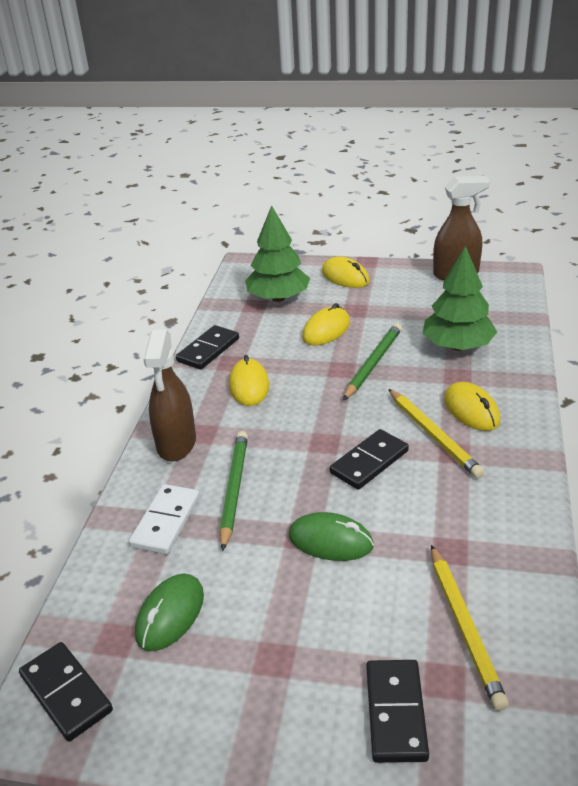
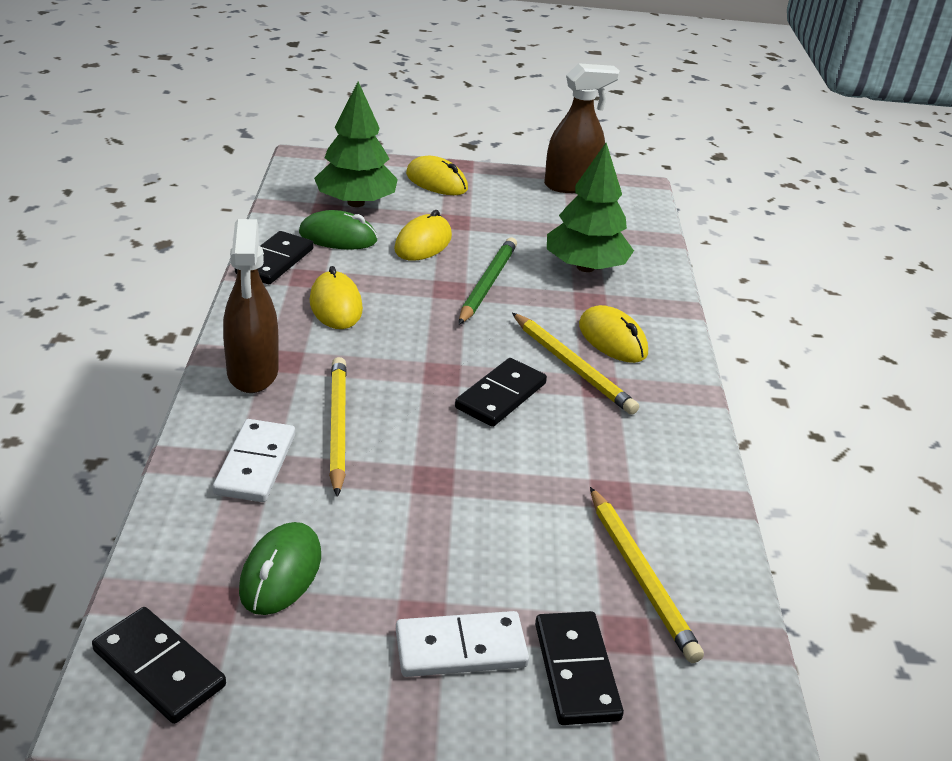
camera: 15 degrees left, 0 degrees up
green pencil [220,431,248,551] -> yellow pencil [329,357,347,497]
green mouse [288,512,374,561] -> green mouse moved to [299,210,378,250]
none -> white domino [396,611,529,677]

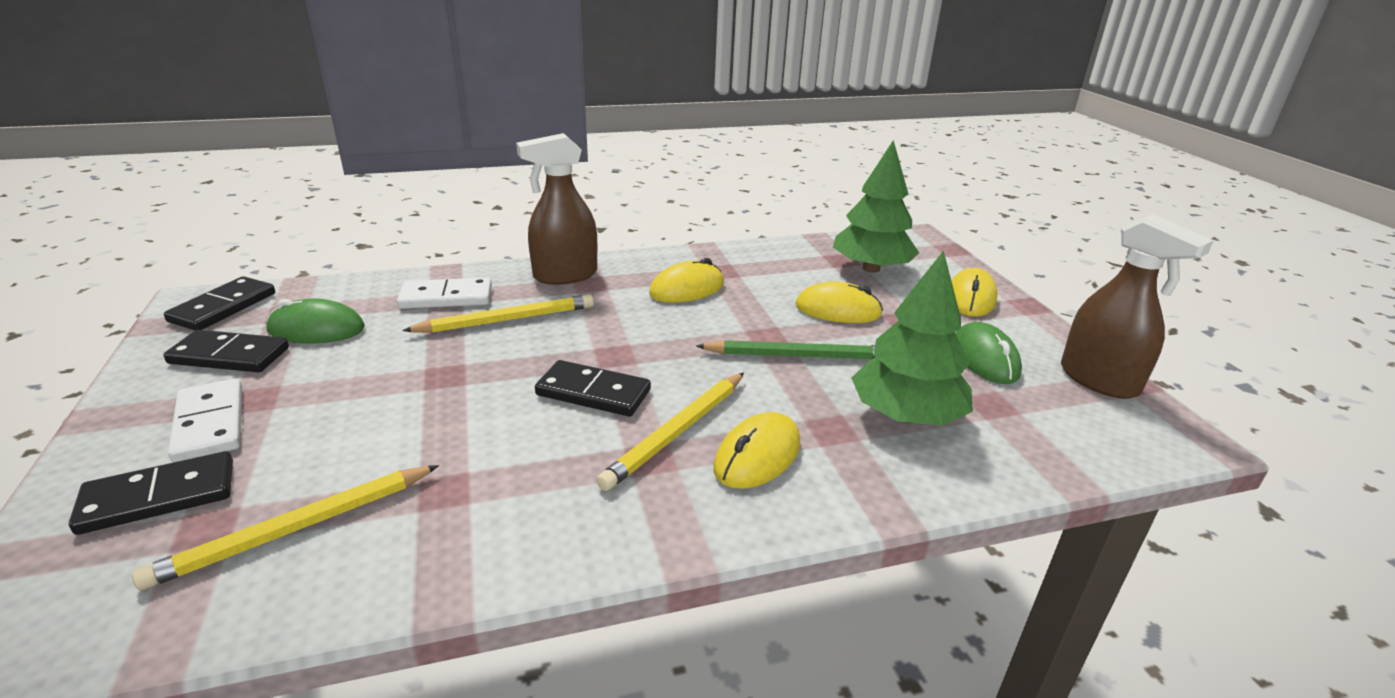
camera: 75 degrees right, 5 degrees down
black domino [235,231,314,284] -> black domino moved to [163,330,289,373]
green mouse [299,210,378,250] -> green mouse moved to [956,322,1022,384]

